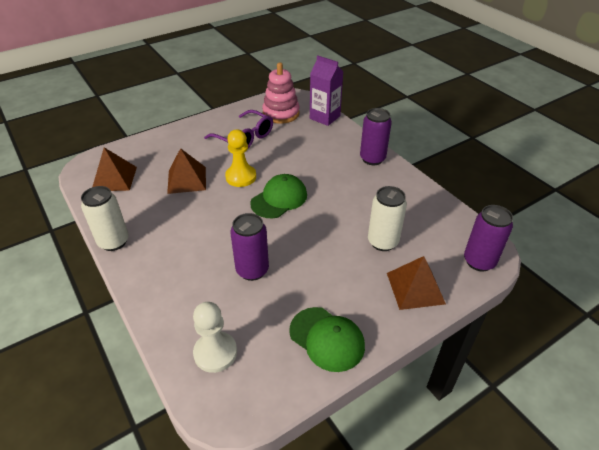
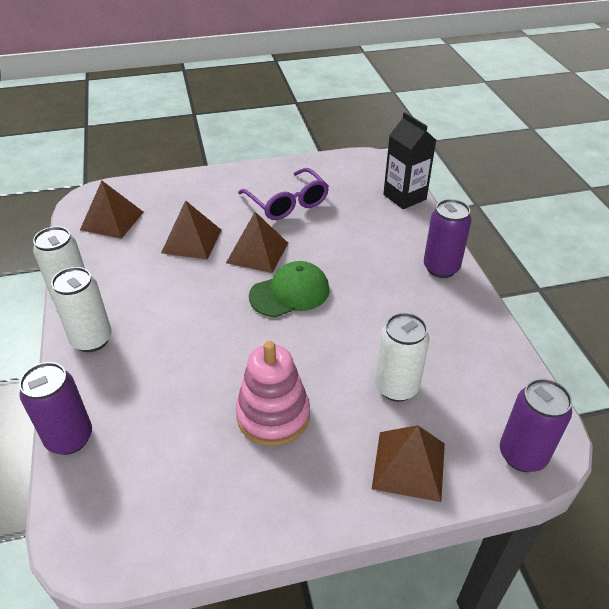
camera: 20 degrees right, 0 degrees up
white pawn [193,302,237,373] -> none
yellow pawn [225,129,256,187] -> brown pyramid [226,212,288,273]
purple can [230,213,269,281] -> purple can moved to [19,362,92,455]
pink stacking toy [262,62,300,124] -> pink stacking toy moved to [236,341,310,446]
green cap [289,307,365,372] -> none
purple carton [310,55,344,126] -> black carton [383,112,436,209]
none -> white can [51,267,112,352]

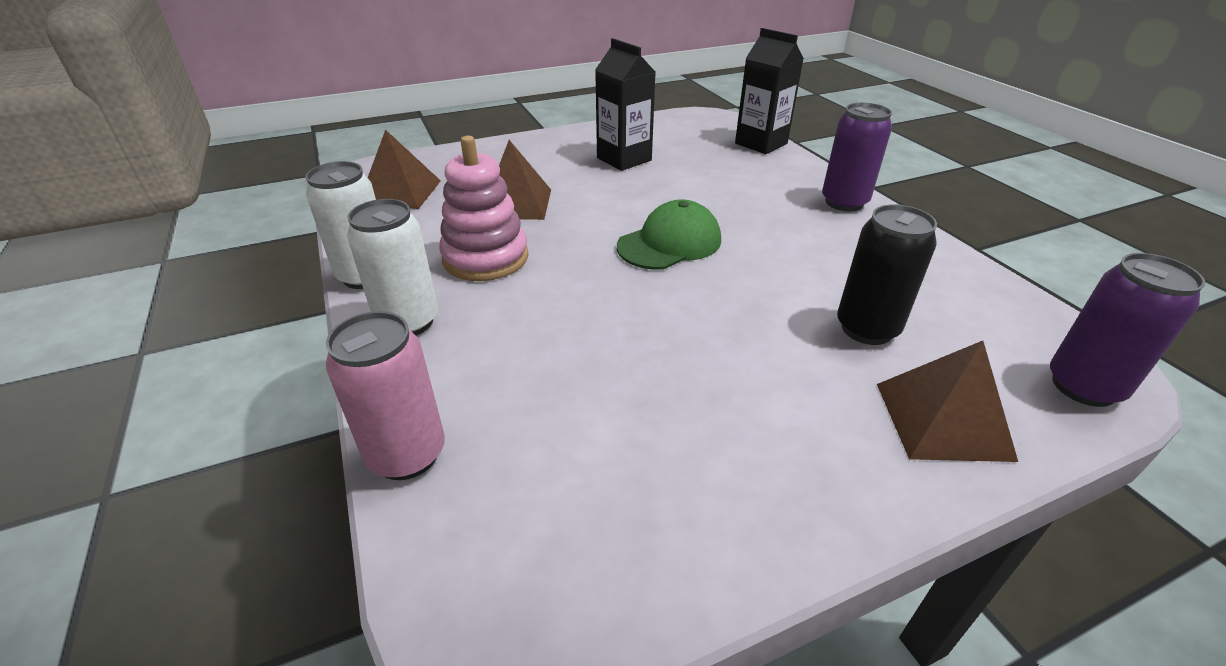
camera: 10 degrees left, 5 degrees down
purple can [19,362,92,455] -> pink can [326,311,445,480]
brown pyramid [226,212,288,273] -> none
pink stacking toy [236,341,310,446] -> pink stacking toy moved to [439,136,529,281]
purple glasses [238,168,329,220] -> black carton [595,38,655,171]
white can [375,313,429,402] -> black can [837,204,937,345]

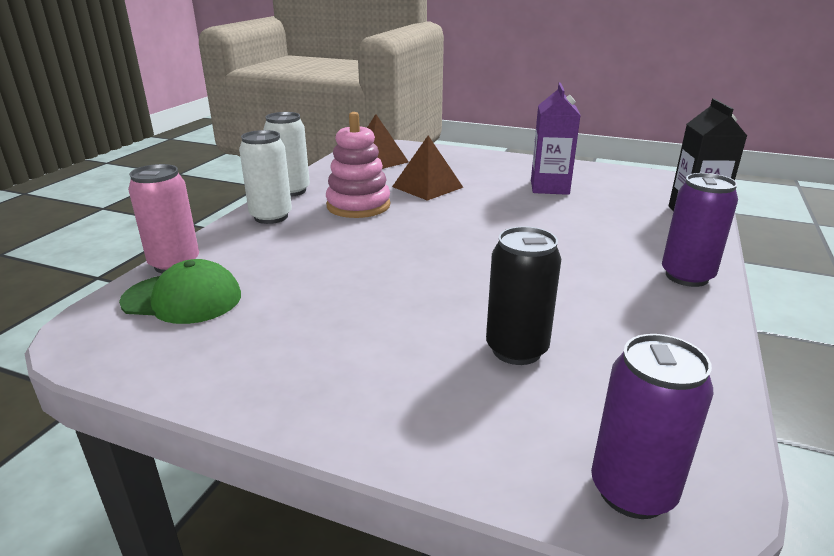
camera: 45 degrees right, 10 degrees down
black carton [595,38,655,171] -> purple carton [531,83,581,195]
green cap [617,200,721,270] -> green cap moved to [119,259,241,324]
brown pyramid [877,341,1018,462] -> none

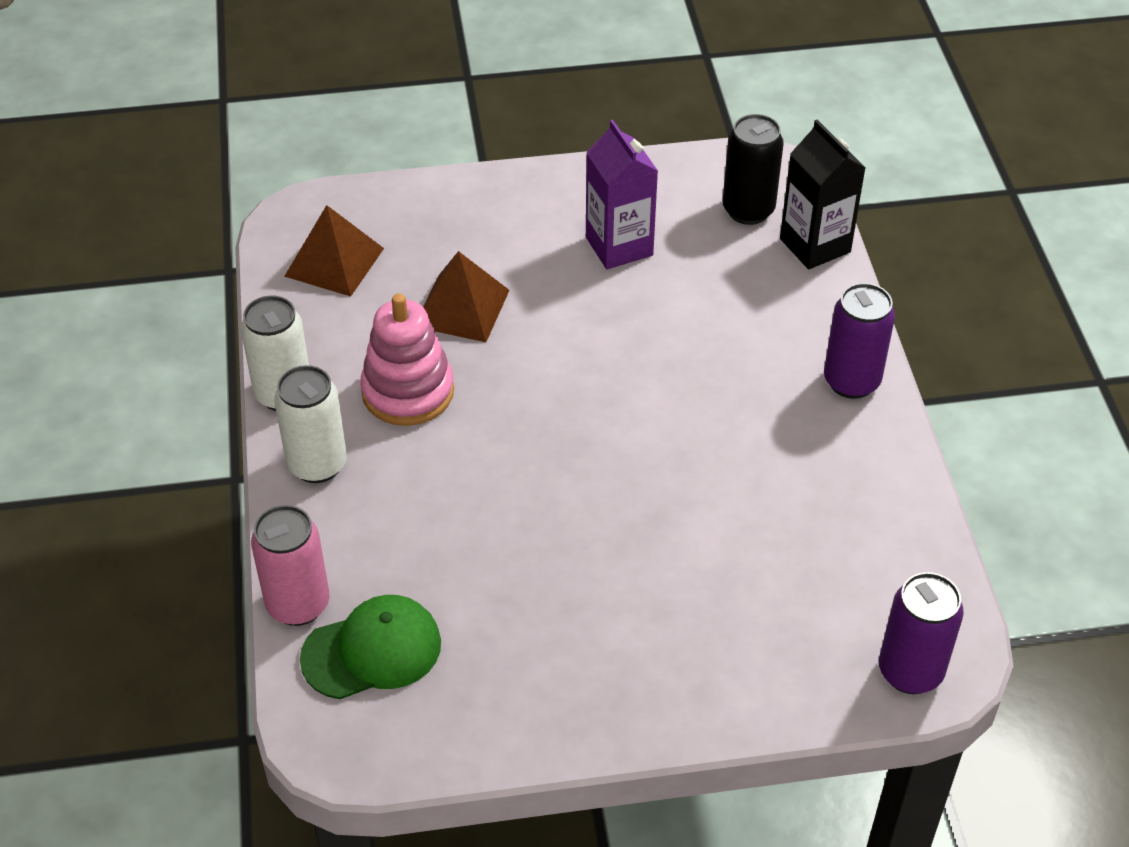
camera: 30 degrees left, 20 degrees up
black can [486,226,561,365] -> black can moved to [723,114,784,225]

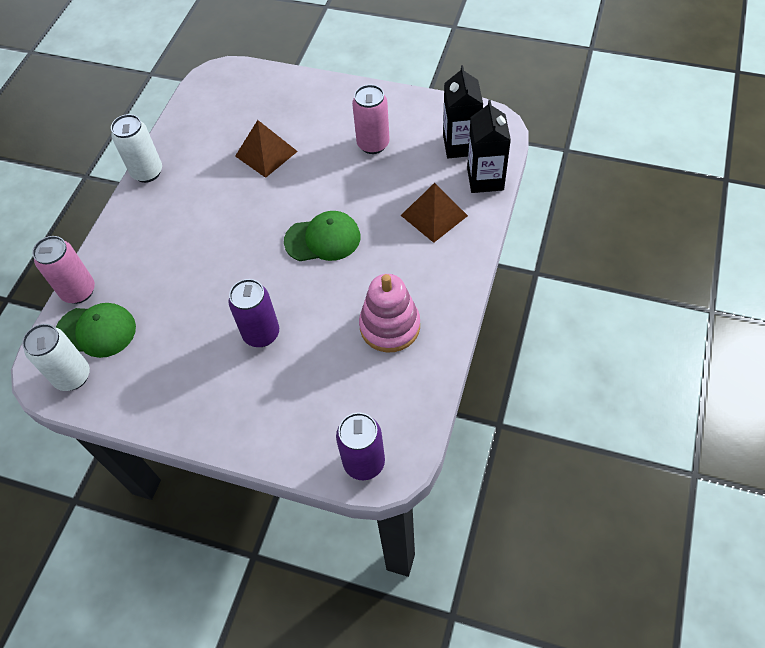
camera: 30 degrees right, 10 degrees up
white can [274,365,347,483] -> white can moved to [22,324,90,391]
brown pyramid [284,205,384,297] -> brown pyramid moved to [401,183,468,243]
pink stacking toy [360,293,454,426] -> pink stacking toy moved to [359,274,420,352]
purple carton [586,120,658,269] -> pink can [352,84,390,154]
black can [723,114,784,225] -> black carton [443,65,483,158]
purple can [824,283,895,399] -> purple can moved to [228,279,279,347]
none -> green cap [284,211,360,261]

